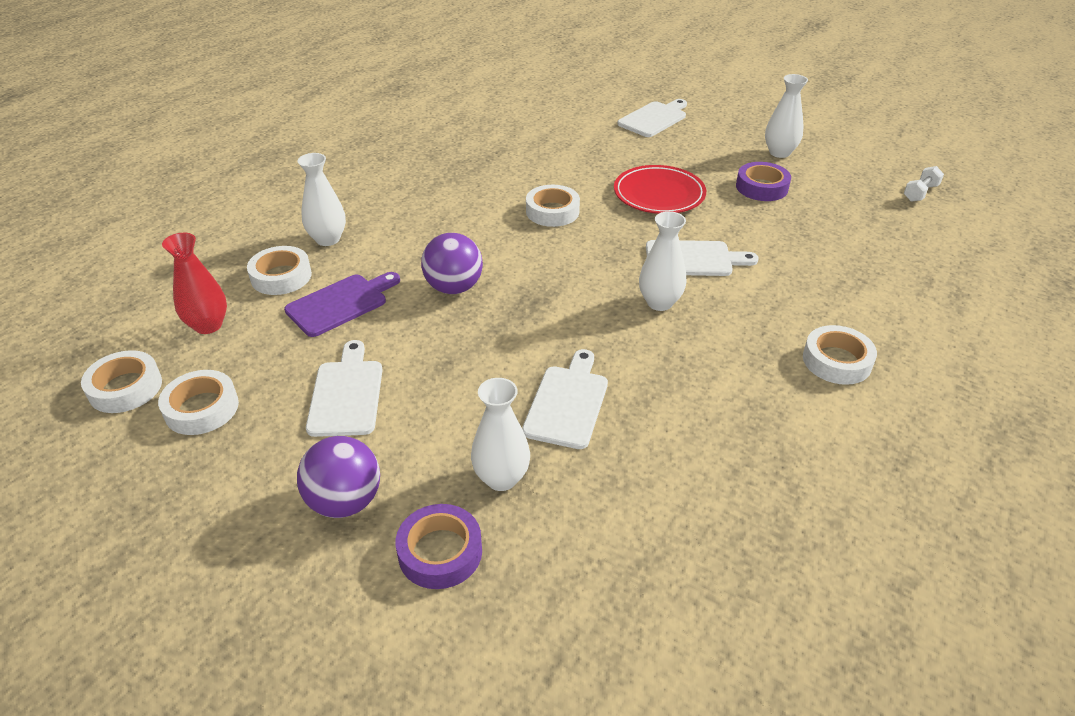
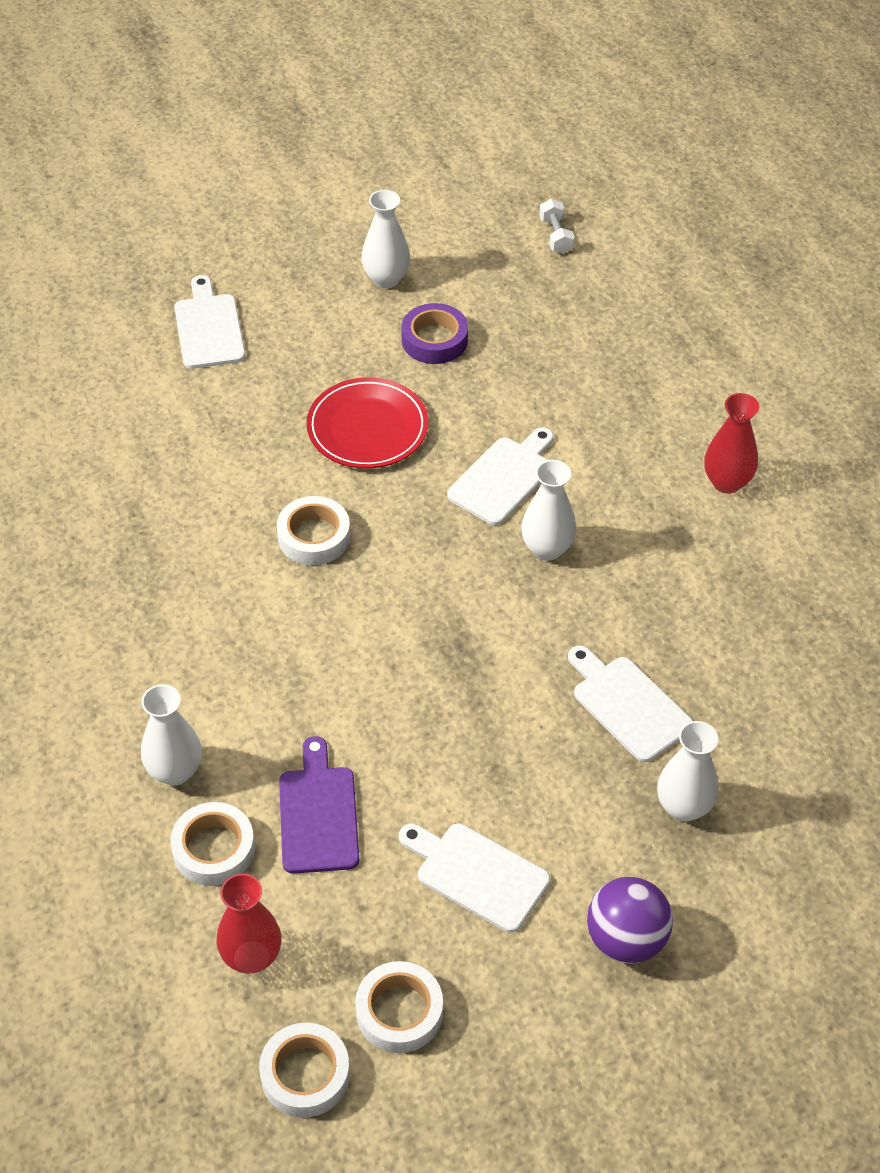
camera: 55 degrees left, 10 degrees up
purple tape [395,504,482,589] -> none
purple ball [421,233,483,294] -> none
white tape [803,325,877,385] -> red vase [704,393,759,494]

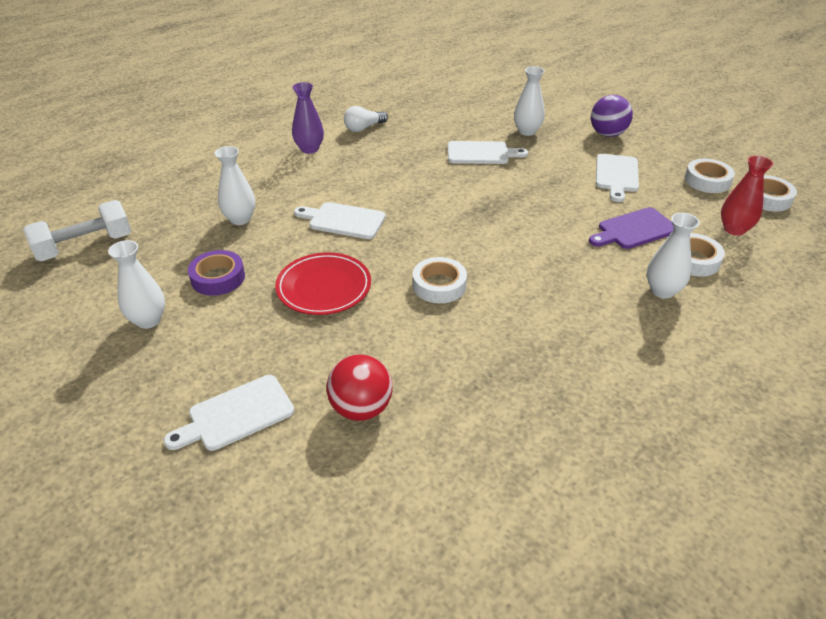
camera: 110 degrees left, 10 degrees down
white vase [521,460,577,561] -> white vase moved to [215,146,255,225]
white dumbbell [539,199,575,254] -> white dumbbell [23,200,131,261], size x1.97
white cutting board [568,645,693,762] -> white cutting board turned 120 degrees counterclockwise [448,141,528,164]
red vase [704,393,759,494] -> purple vase [292,82,324,154]
none -> red ball [326,354,393,421]
none -> white light bulb [344,106,388,132]

